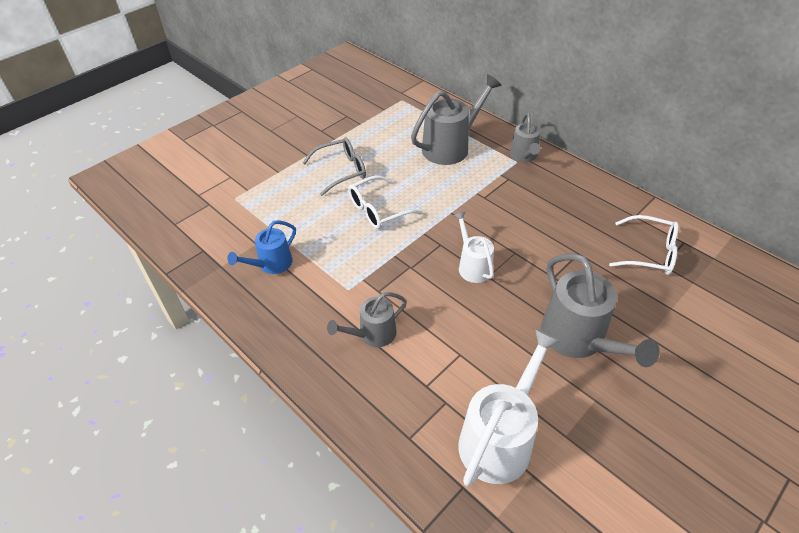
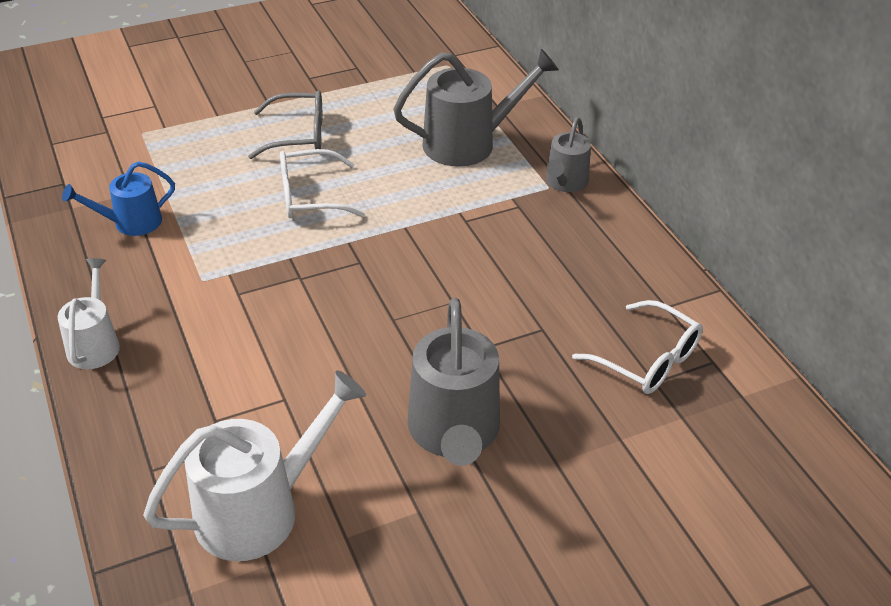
camera: 20 degrees right, 5 degrees down
grey watering can [327,292,407,347] -> none
white watering can [454,211,494,283] -> white watering can moved to [58,258,120,369]

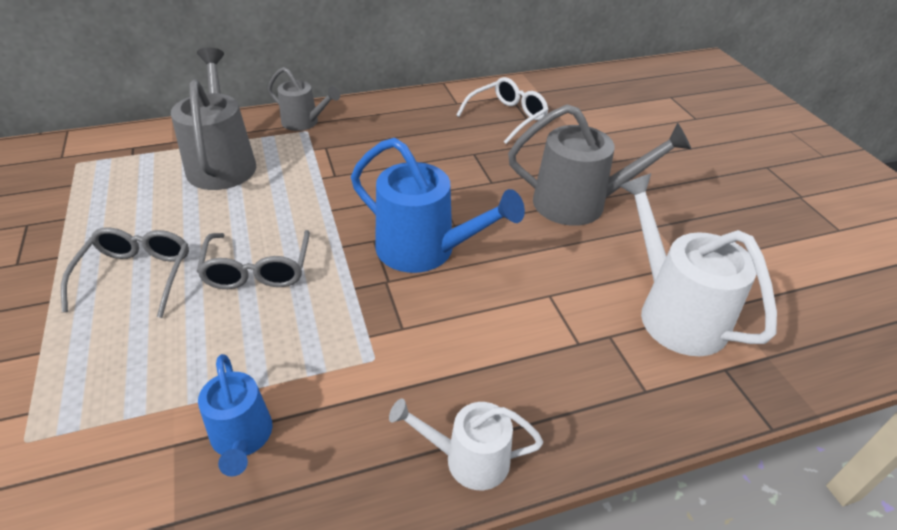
camera: 85 degrees left, 0 degrees up
white glasses [280,149,365,218] -> grey glasses [197,230,310,289]
none -> blue watering can [351,138,525,273]

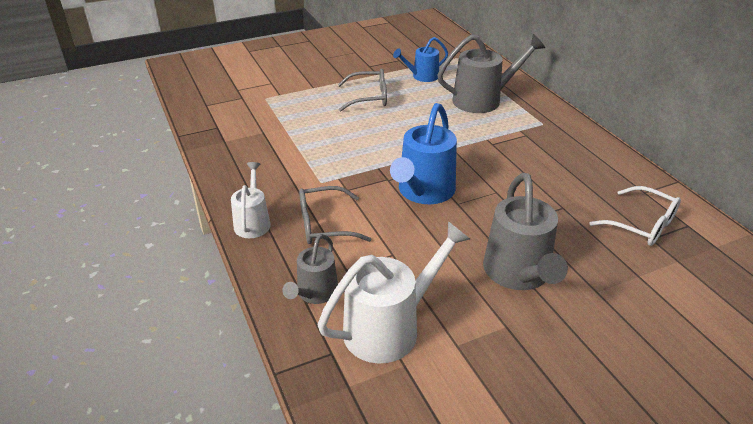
camera: 85 degrees right, 5 degrees down
grey glasses [197,230,310,289] -> grey glasses moved to [299,186,371,244]
blue watering can [198,354,272,477] -> blue watering can moved to [393,37,448,82]
grey watering can [268,67,340,131] -> grey watering can moved to [282,234,338,304]

